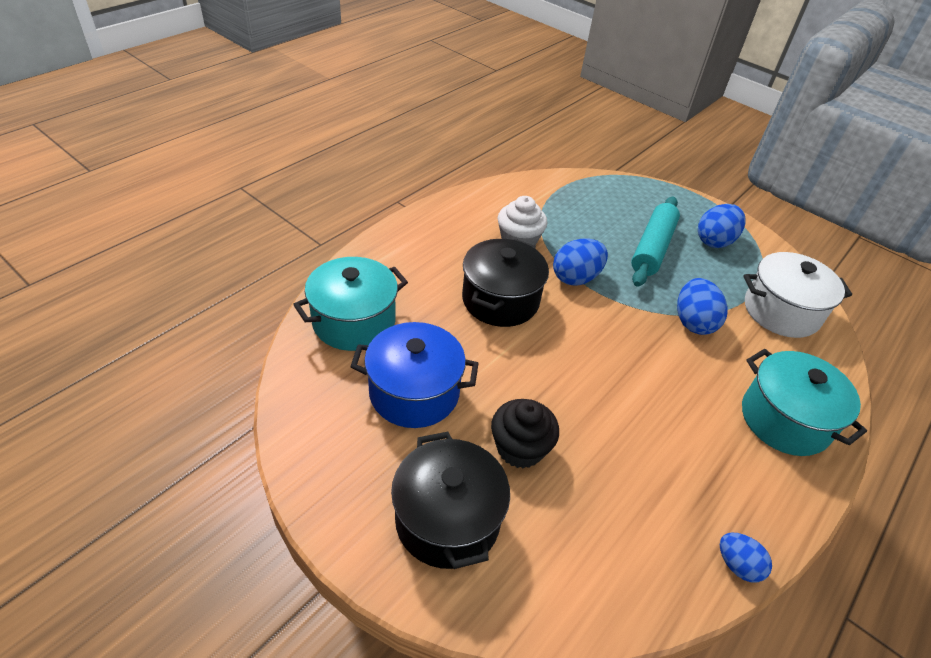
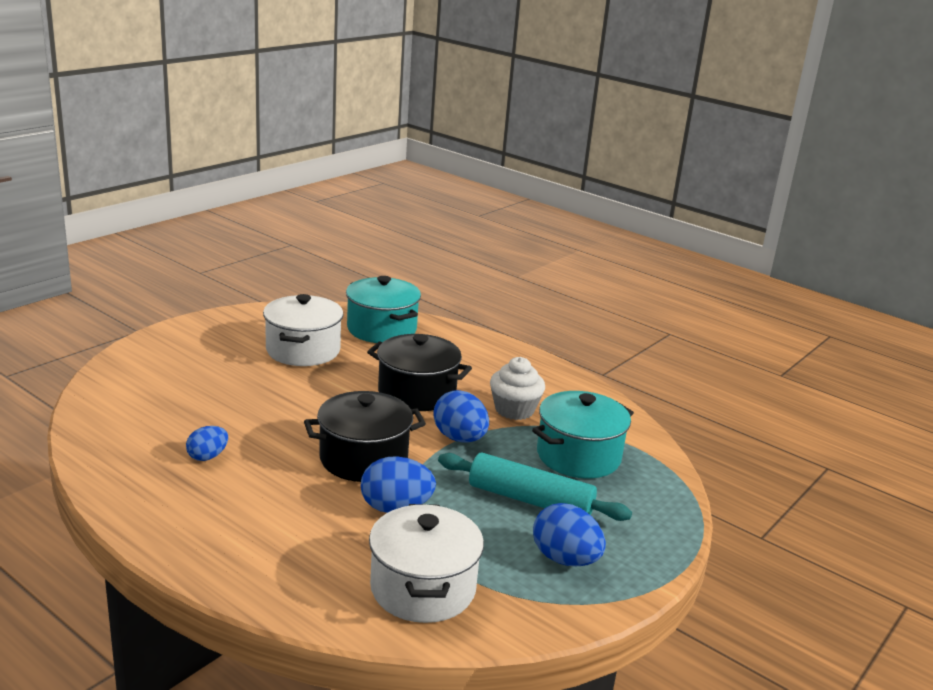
camera: 90 degrees right, 20 degrees down
blue pot [350,322,479,428] -> white pot [263,294,344,366]
black pot [391,432,510,569] -> black pot moved to [304,391,426,482]
black cupcake [491,399,559,469] -> none
blue egg [720,532,772,583] -> blue egg moved to [186,426,228,461]
turquoise pot [742,349,867,456] -> turquoise pot moved to [532,391,634,479]

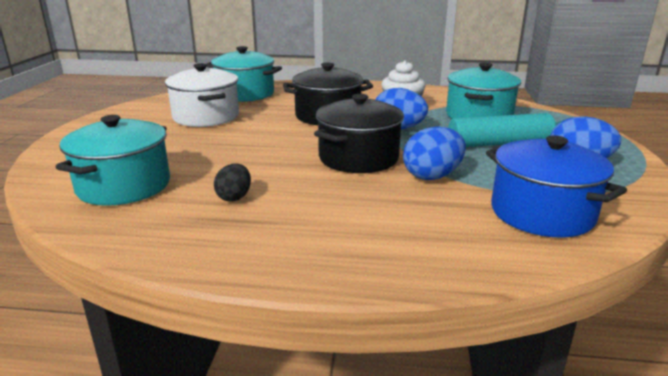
camera: 30 degrees left, 0 degrees up
blue egg [186,426,228,461] -> black egg [214,163,251,202]
white pot [369,504,484,623] -> blue pot [486,135,627,238]
none -> turquoise pot [56,115,170,206]

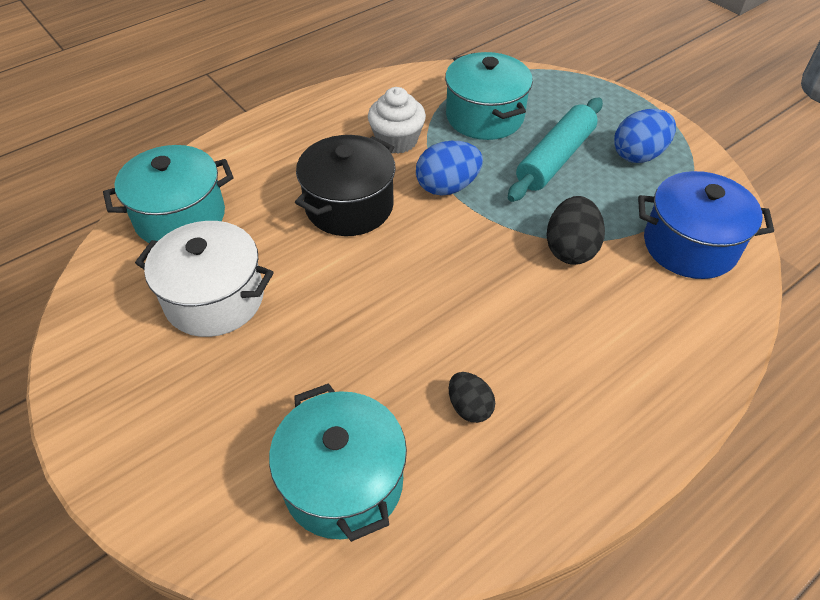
camera: 45 degrees left, 25 degrees up
black pot [314,94,404,173] -> none
blue egg [403,126,466,180] -> black egg [546,196,605,265]

